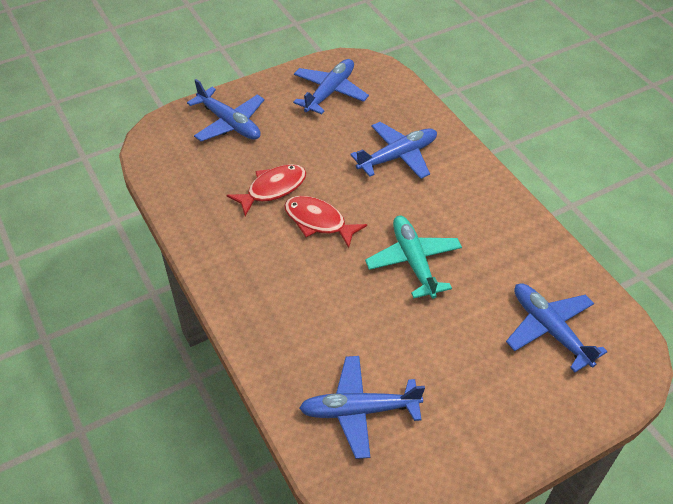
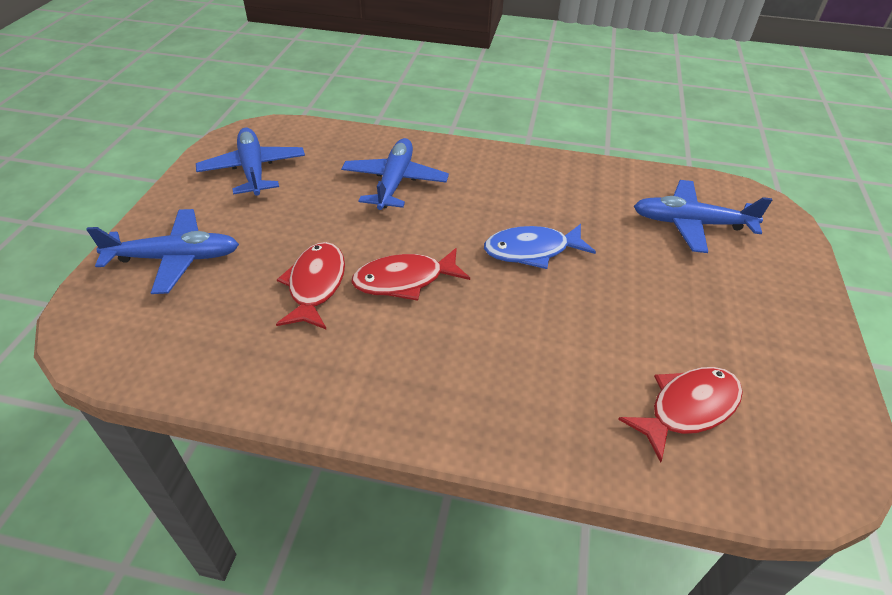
camera: 50 degrees left, 5 degrees down
blue plane [299,356,425,459] -> red fish [618,367,743,463]
turquoise plane [365,216,462,299] -> blue fish [484,224,596,269]

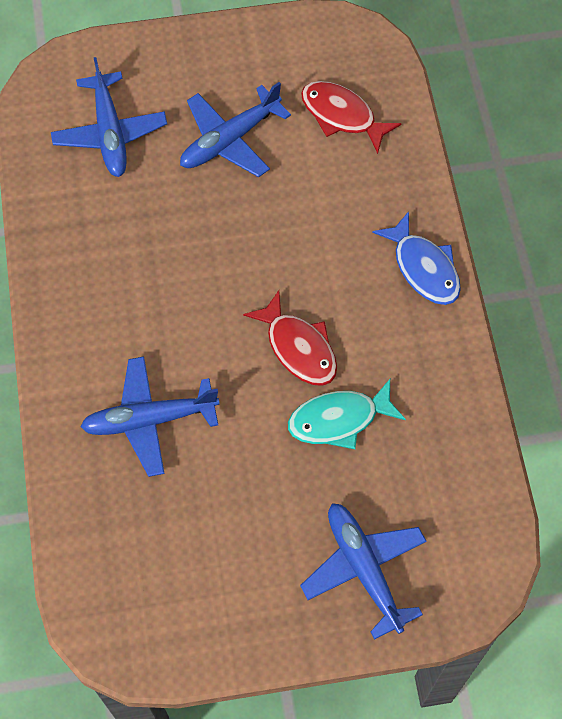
camera: 110 degrees left, 20 degrees up
blue plane [196,128,305,196] -> blue plane moved to [180,82,291,177]
red fish [276,242,345,330] -> turquoise fish [288,379,406,449]
blue fish [484,224,596,269] -> blue fish moved to [372,211,461,305]

